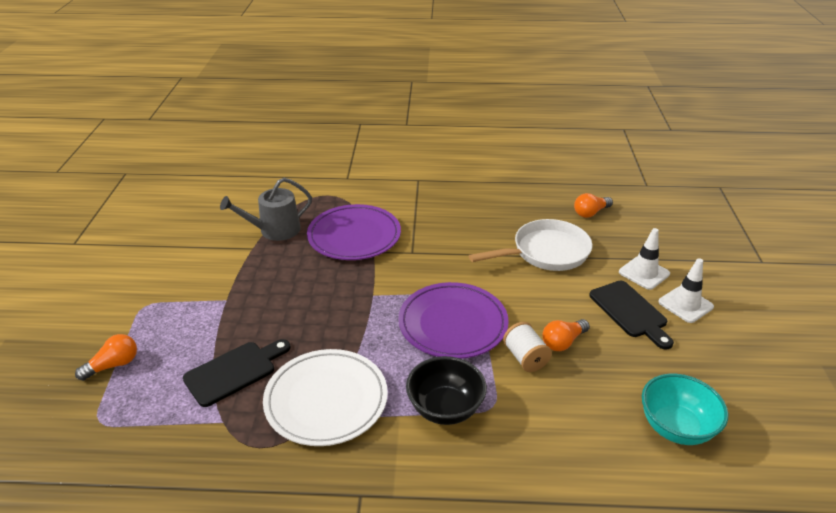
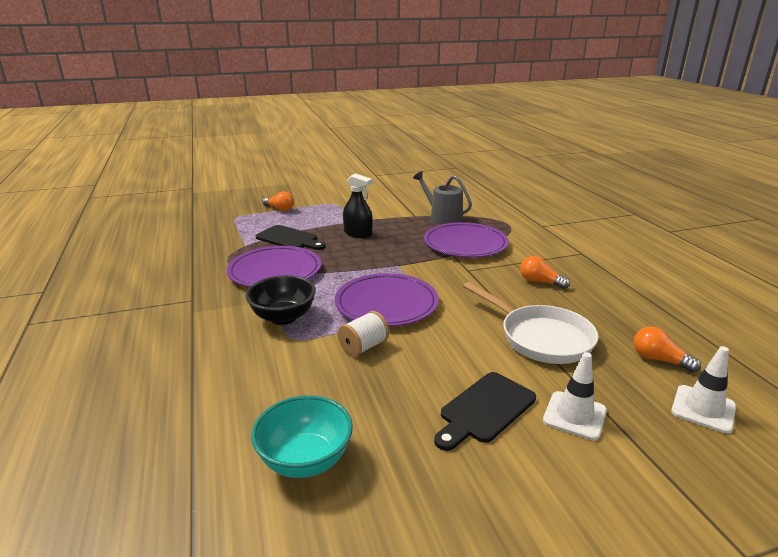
camera: 70 degrees right, 10 degrees down
white plate [263,349,388,446] -> purple plate [227,246,321,287]
orange light bulb [542,319,590,351] -> orange light bulb moved to [520,256,570,289]
white traffic cone [658,258,714,323] -> white traffic cone moved to [671,346,736,434]
none -> black spray bottle [343,173,373,238]

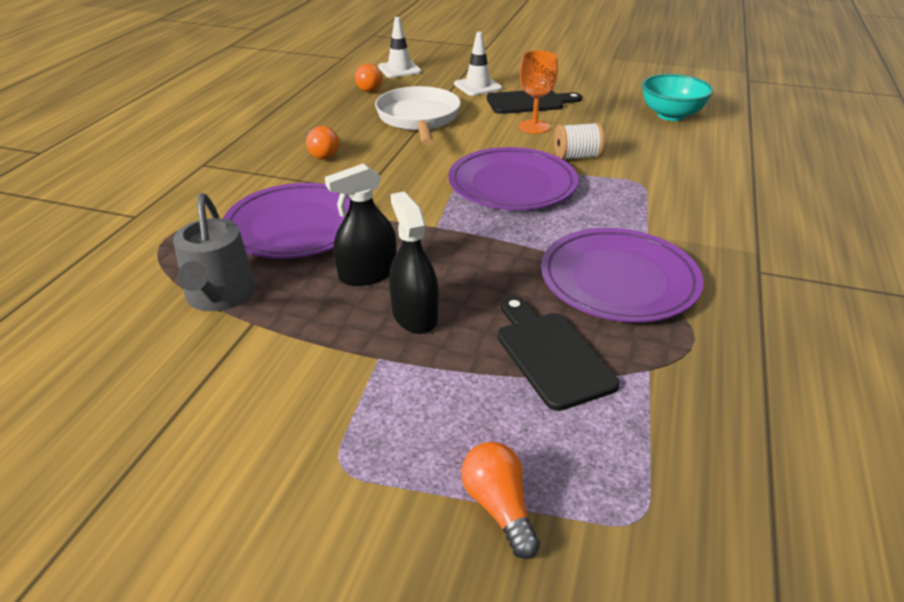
camera: 145 degrees left, 10 degrees up
black bowl [245,275,316,325] -> none
none -> black spray bottle [325,163,397,286]
none -> orange goblet [519,51,558,134]

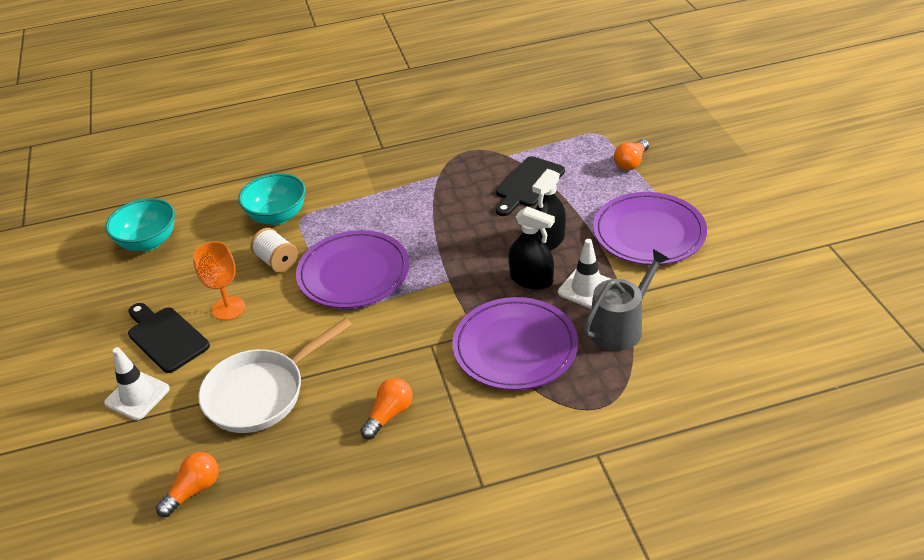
camera: 120 degrees left, 5 degrees up
white traffic cone [378,17,421,78] -> white traffic cone moved to [558,239,611,309]
purple plate [541,228,704,322] -> purple plate moved to [593,192,707,265]
none -> turquoise bowl [238,173,306,225]

